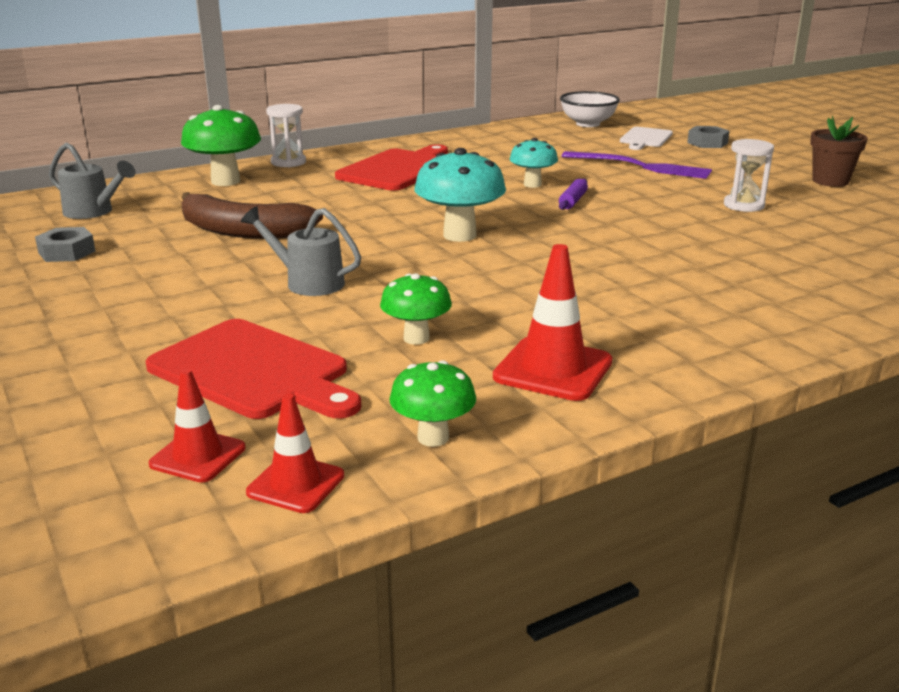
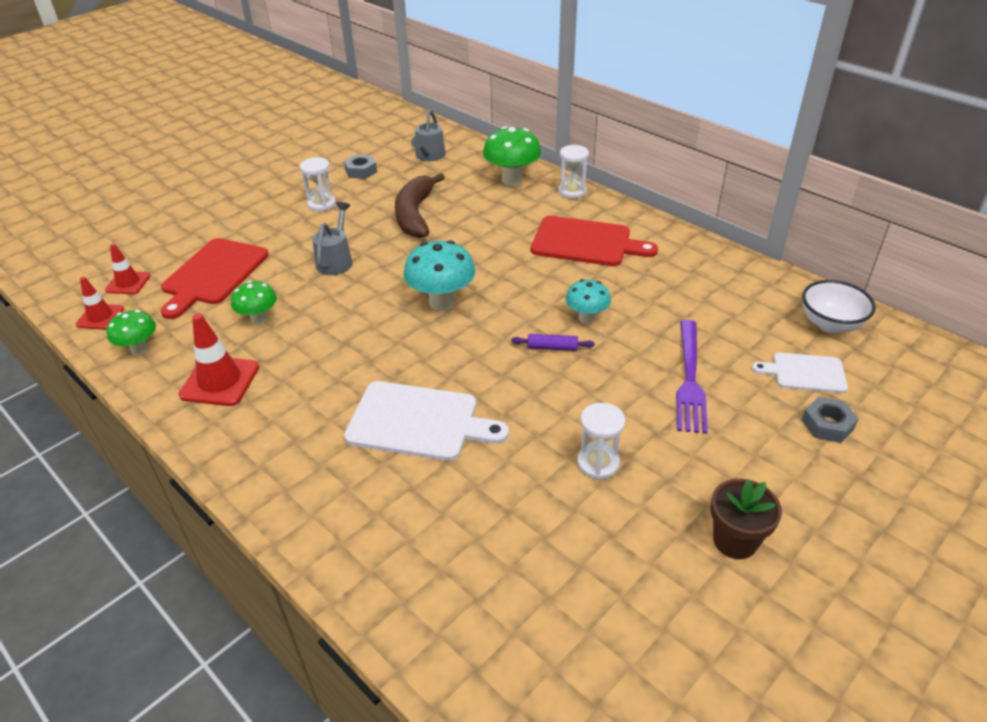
camera: 75 degrees right, 15 degrees up
none -> white hourglass [300,157,336,211]
none -> white cutting board [344,381,509,461]

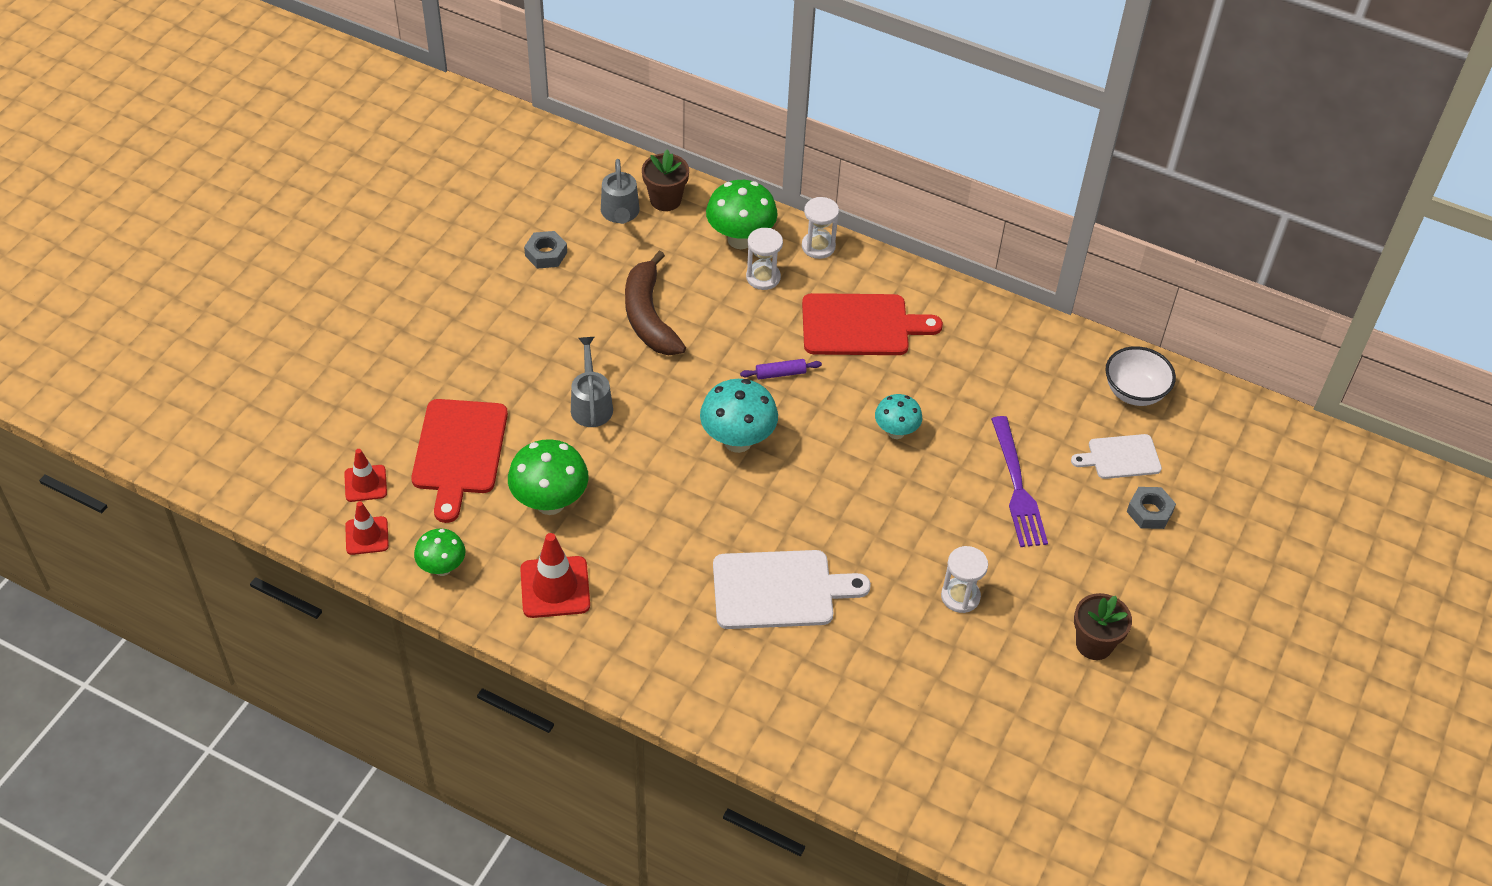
camera: 20 degrees left, 10 degrees up
green mushroom [231,281,277,325] -> green mushroom [508,439,589,515], size x1.62
white hourglass [300,157,336,211] -> white hourglass moved to [746,228,783,290]
purple rolling pin [511,334,595,351] -> purple rolling pin moved to [740,359,822,379]
none -> brown flower pot [642,150,689,211]

